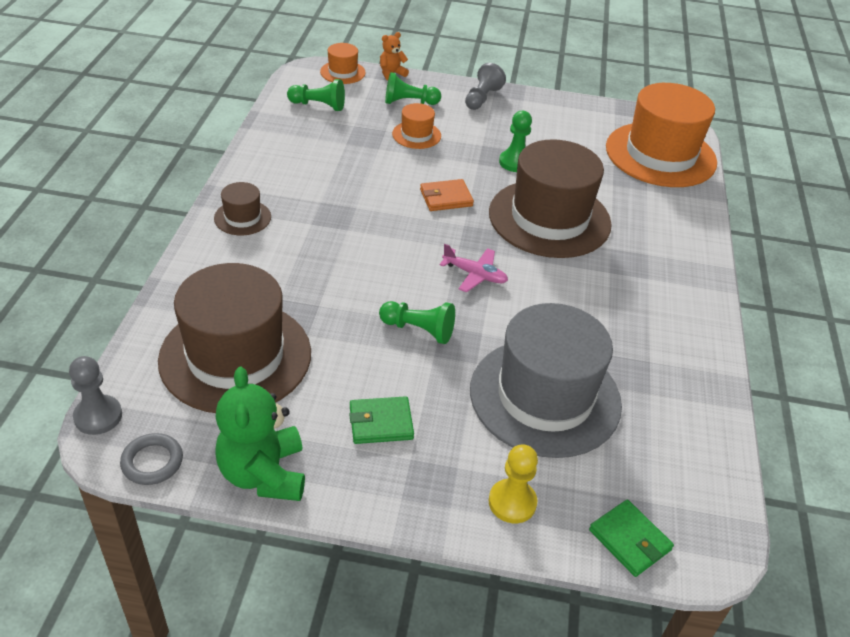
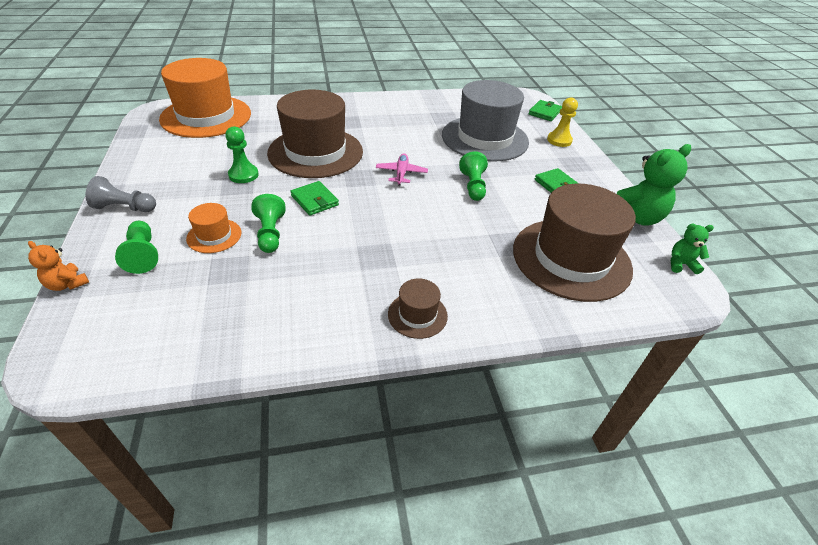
camera: 110 degrees left, 0 degrees up
grey pawn [69,356,122,435] -> none
grey ring [120,433,183,485] -> green teddy bear [671,223,714,274]
green pawn [287,79,345,111] -> green pawn moved to [251,194,286,253]
orange hat [320,43,366,84] -> none
orange wallet [420,179,474,211] -> green wallet [290,181,339,216]

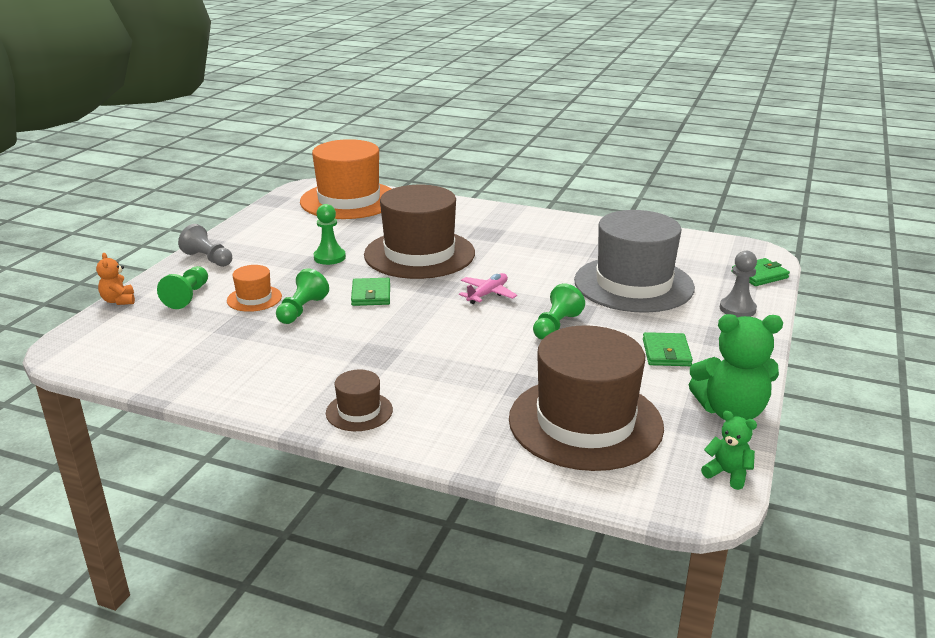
camera: 35 degrees right, 15 degrees down
yellow pawn [547,98,578,147] -> grey pawn [720,251,757,318]

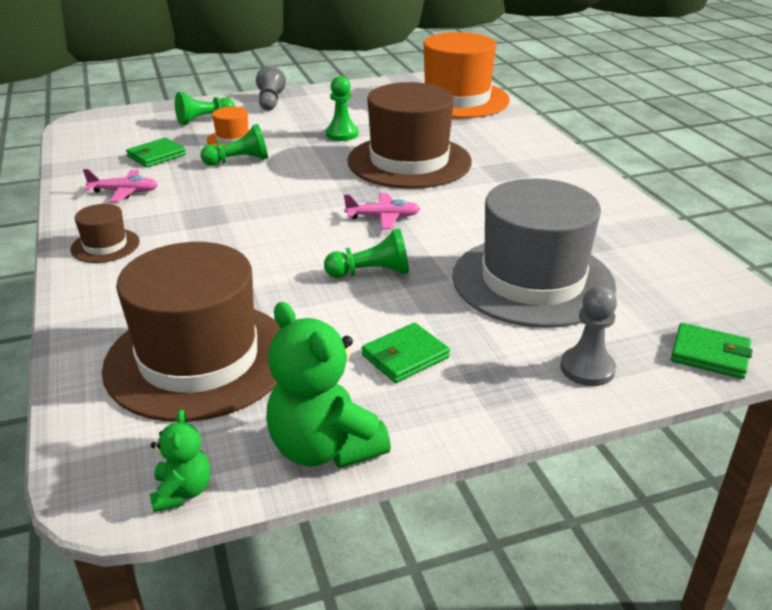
camera: 50 degrees right, 5 degrees up
orange teddy bear [96,253,135,305] -> none
green wallet [351,278,390,306] -> green wallet moved to [126,138,186,167]
none -> pink plane [83,169,158,202]

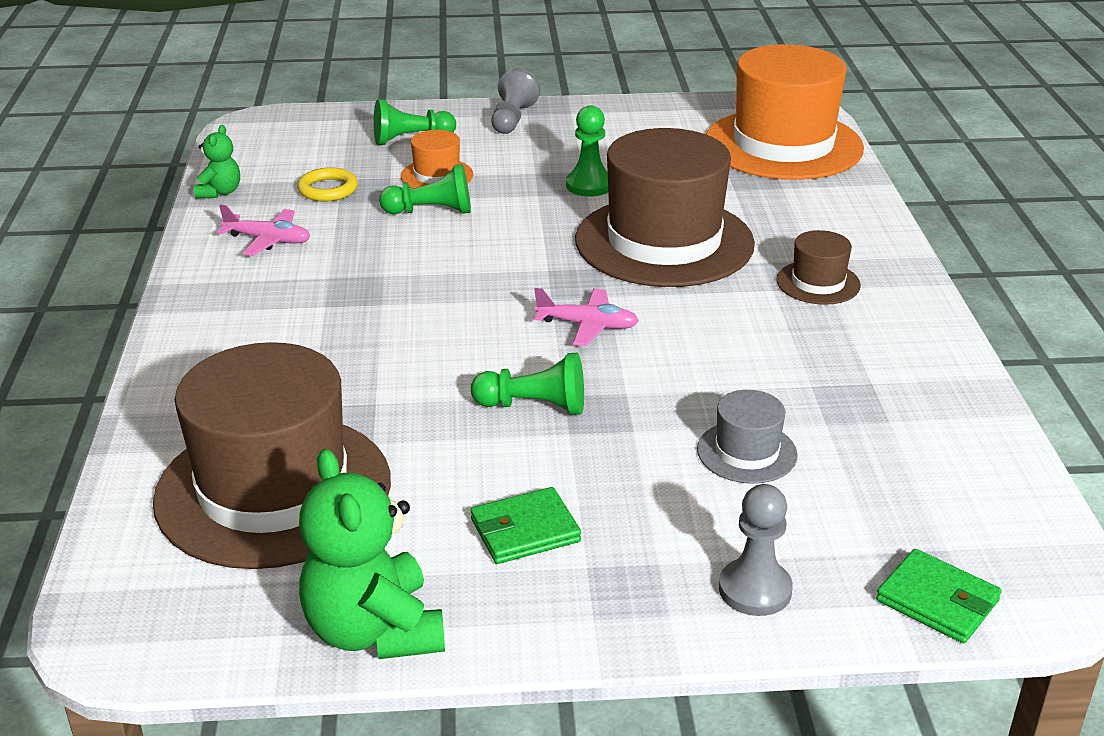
camera: 15 degrees right, 0 degrees up
brown hat [70,204,140,263] -> brown hat moved to [776,230,861,305]
green wallet [126,138,186,167] -> yellow ring [297,167,358,201]
green teddy bear [150,410,210,513] -> green teddy bear moved to [194,125,240,198]
grey hat [452,179,616,328] -> grey hat [697,390,798,484], size x0.44

